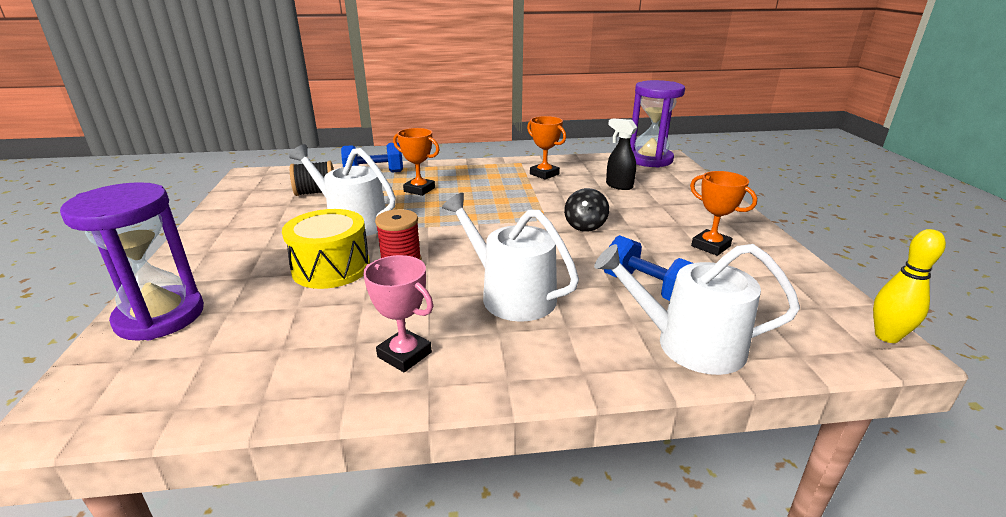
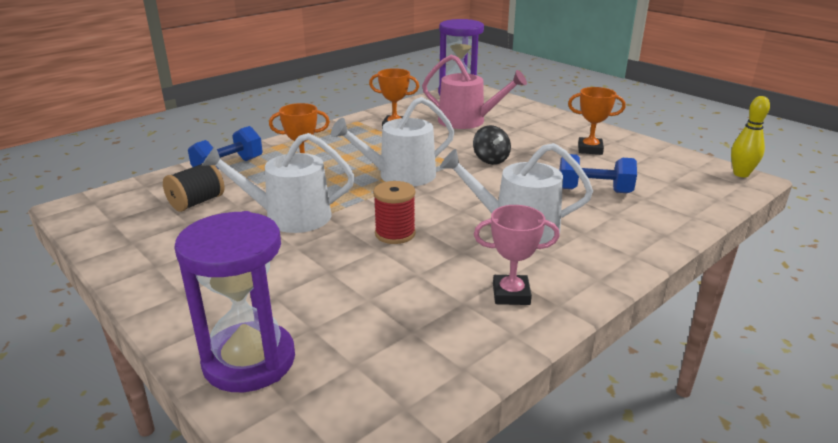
camera: 35 degrees left, 0 degrees up
yellow drum [282,209,370,289] -> none
white watering can [594,244,800,375] -> white watering can moved to [331,97,455,187]
black spray bottle [606,118,637,190] -> pink watering can [422,54,527,129]

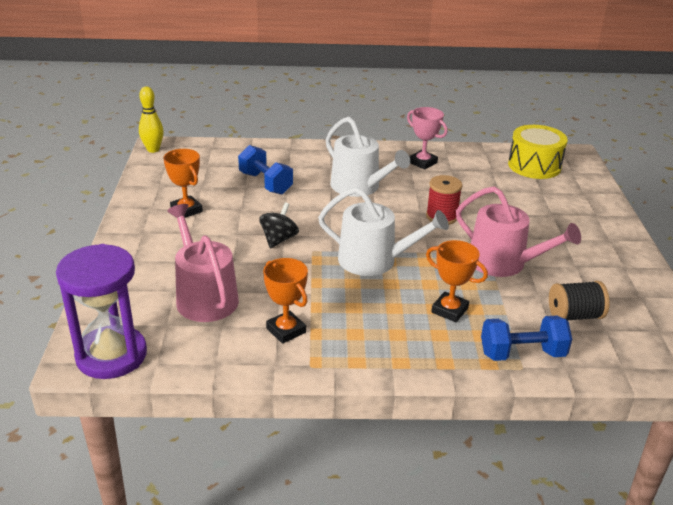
camera: 140 degrees left, 5 degrees up
purple hourglass [174,211,295,392] -> none
white watering can [202,133,355,233] -> pink watering can [456,186,581,277]
none -> yellow drum [508,125,568,179]

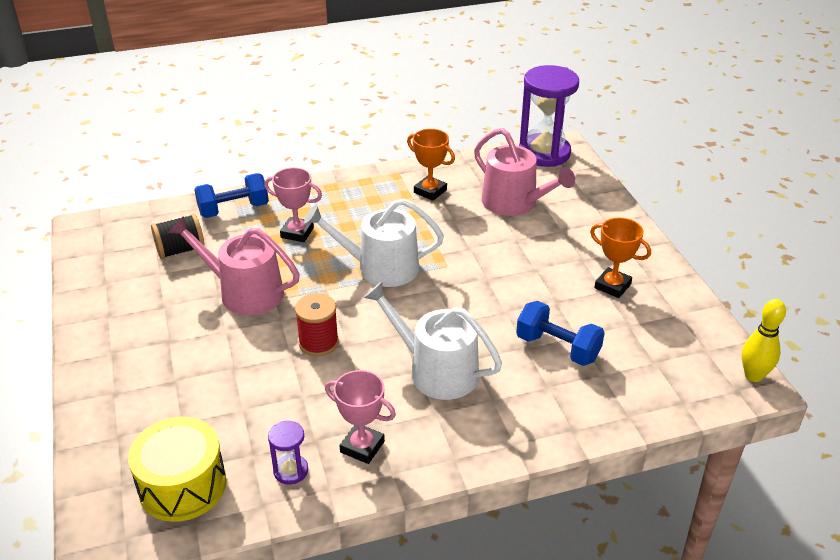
camera: 165 degrees right, 5 degrees up
black spinning top [259,202,299,249] -> none
orange trophy [426,240,488,322] -> pink trophy [264,168,322,242]
none -> purple hourglass [268,421,308,485]

